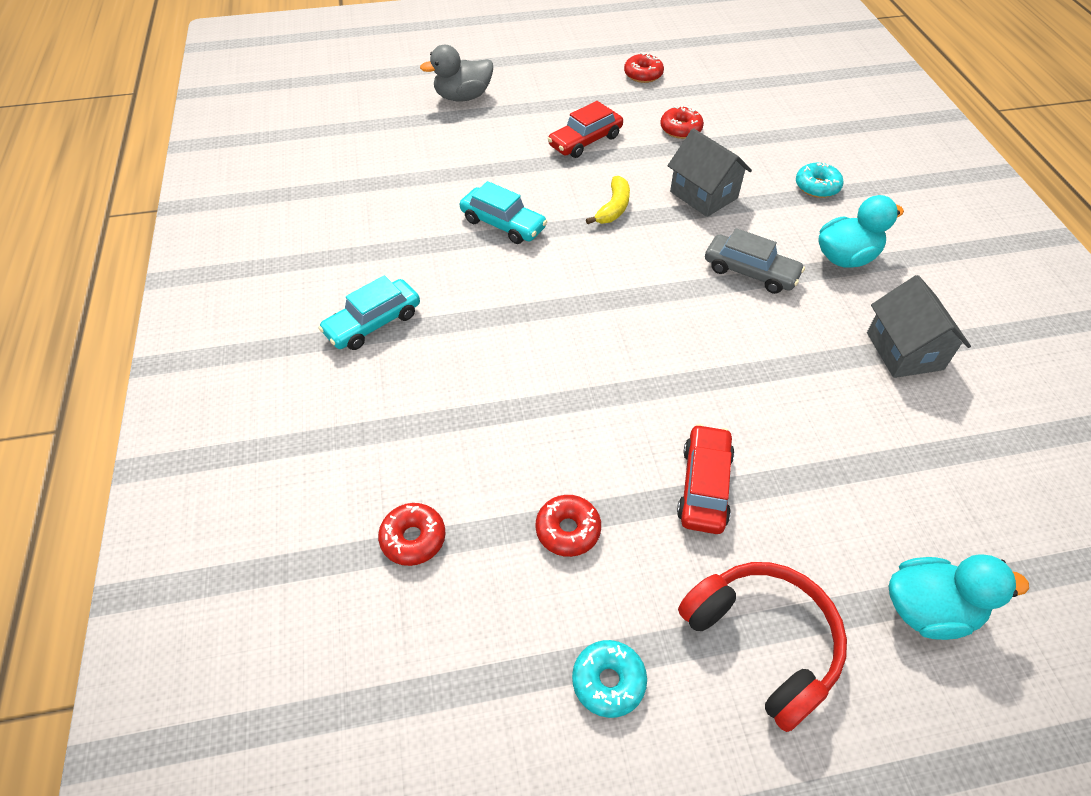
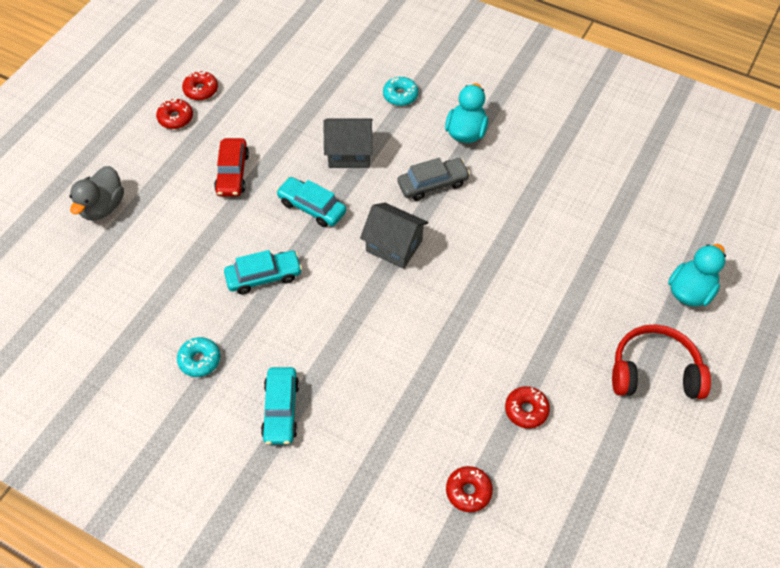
camera: 50 degrees left, 5 degrees up
turquoise donut [572,640,647,718] -> turquoise donut moved to [177,337,220,377]
yellow banana [586,176,630,224] -> turquoise car [276,177,346,227]
red donut [660,105,704,139] -> red donut moved to [156,99,193,129]
red car [677,424,735,534] -> none
grey house [867,275,971,378] -> grey house moved to [360,203,428,269]

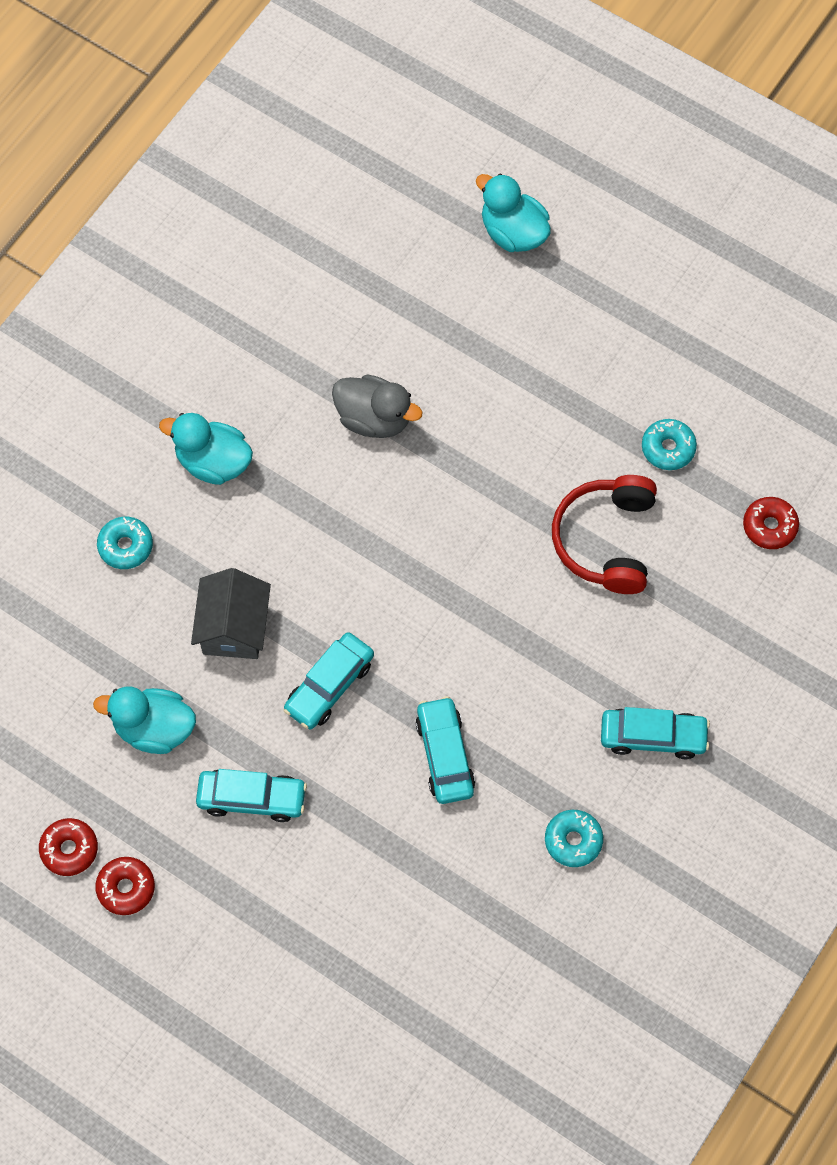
camera: 85 degrees left, 10 degrees up
grey duck [70,166,124,221] -> grey duck moved to [332,374,422,438]
red car [214,138,249,197] -> turquoise car [196,769,307,822]
grey house [360,203,428,269] -> none
grey car [398,157,470,201] -> none
red donut [505,386,550,429] -> turquoise donut [642,419,697,470]
red headphones [612,324,711,399] -> red headphones moved to [552,475,657,594]
none -> turquoise duck [93,687,196,754]

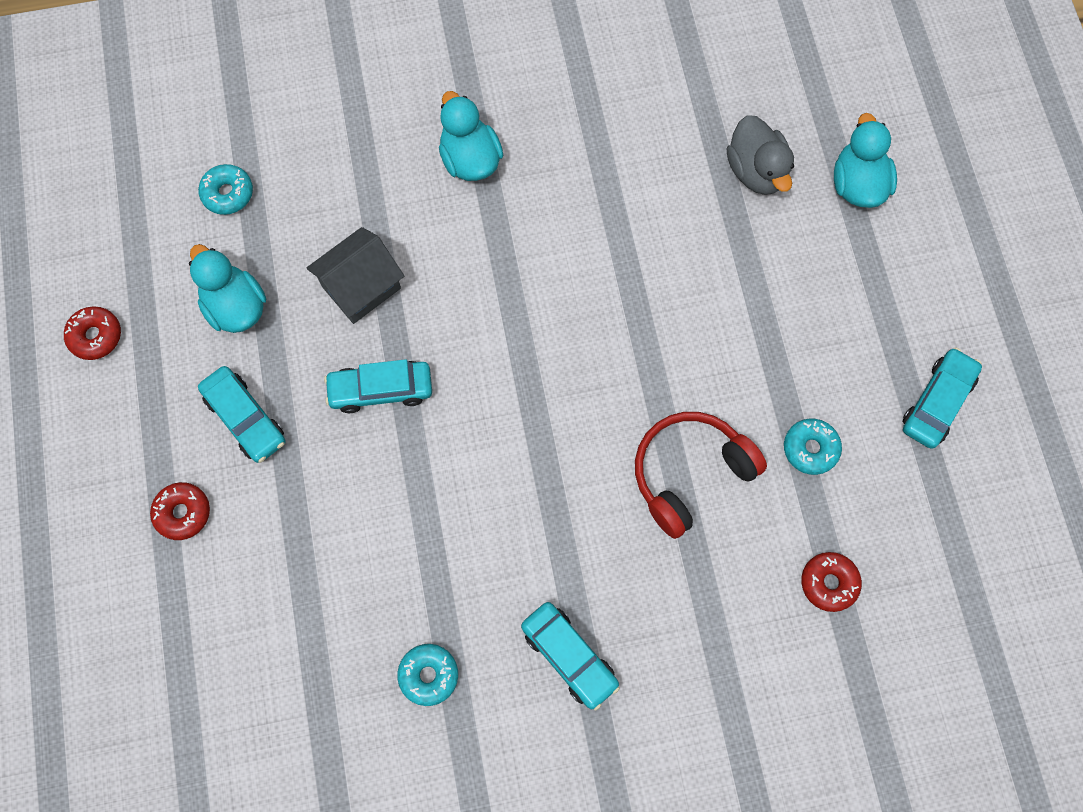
camera: 45 degrees right, 5 degrees up
red donut [95,857,155,915] -> red donut moved to [150,482,210,540]
turquoise donut [97,517,153,569] -> turquoise donut moved to [198,164,253,215]
grey duck [332,374,422,438] -> grey duck moved to [727,115,794,195]
turquoise car [416,696,475,804] -> turquoise car moved to [903,347,982,449]

